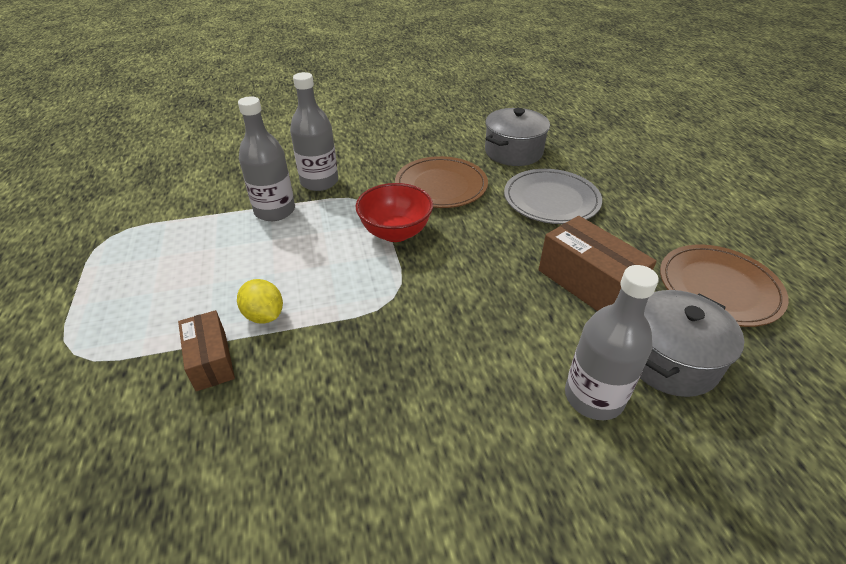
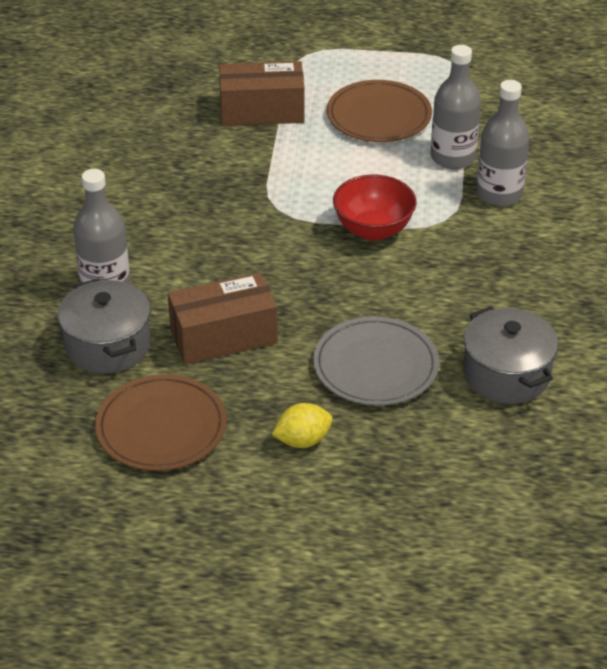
camera: 110 degrees right, 0 degrees up
brown box [178,310,235,391] -> brown box [219,61,305,126], size x1.59
yellow lemon [237,279,283,324] -> yellow lemon moved to [272,403,333,448]
brown plate [395,156,488,208] -> brown plate moved to [327,80,432,142]

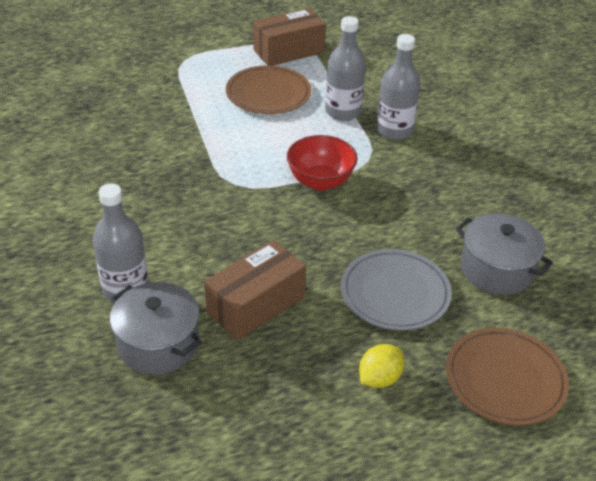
camera: 25 degrees left, 0 degrees up
brown plate [95,375,227,471] -> brown plate moved to [446,327,569,426]
brown box [219,61,305,126] -> brown box moved to [253,8,326,66]

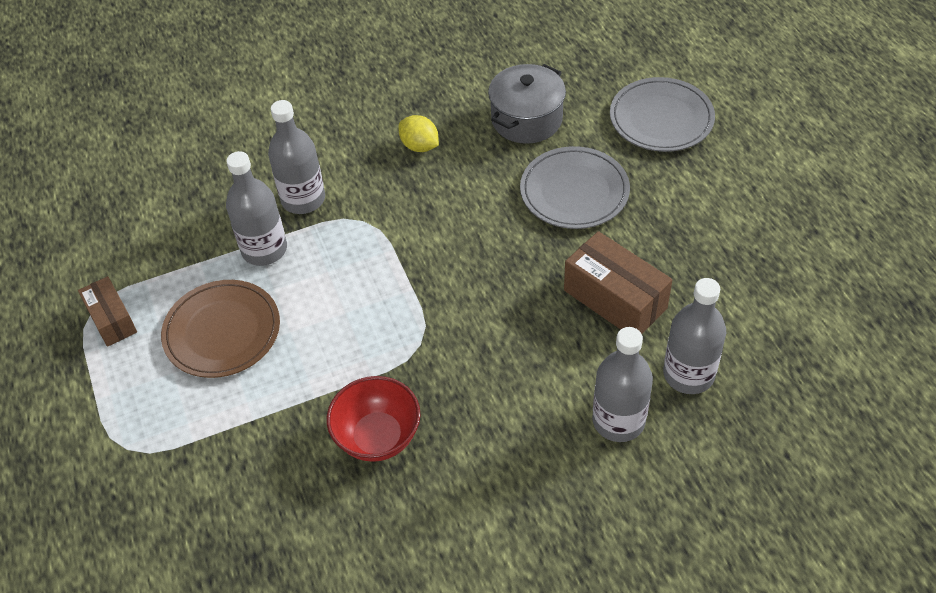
camera: 90 degrees left, 10 degrees up
grey pot [110,282,202,375] -> grey bottle [663,278,726,394]
brown box [253,8,326,66] -> brown box [78,276,137,347], size x0.63
red bowl [287,135,358,191] -> red bowl moved to [327,376,420,462]
yellow lemon [359,344,404,388] -> yellow lemon moved to [399,115,439,152]
brown plate [446,327,569,426] -> grey plate [610,77,715,152]

